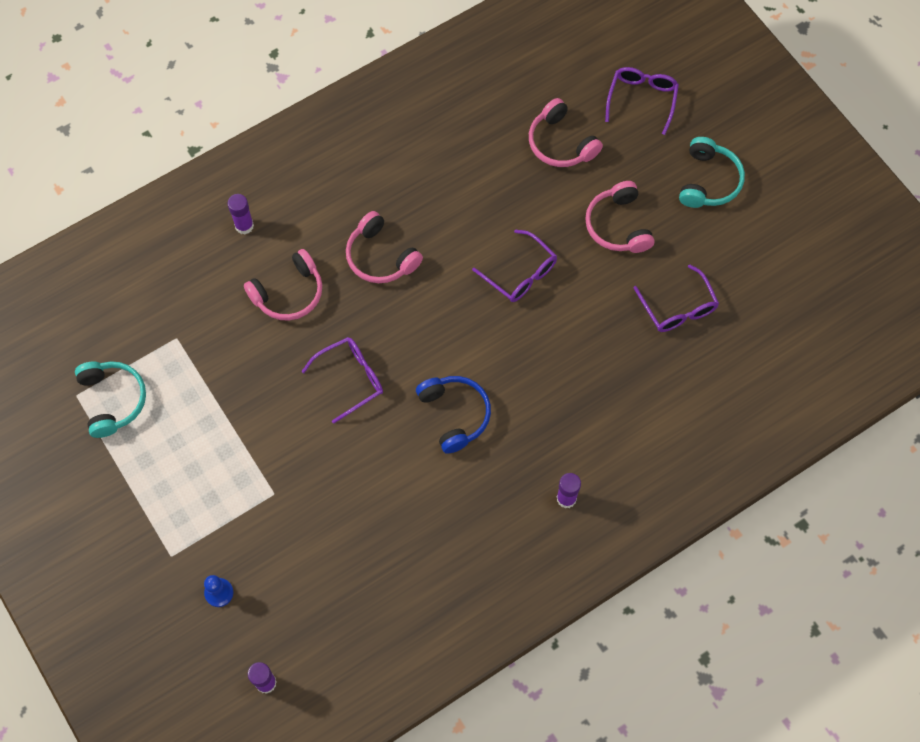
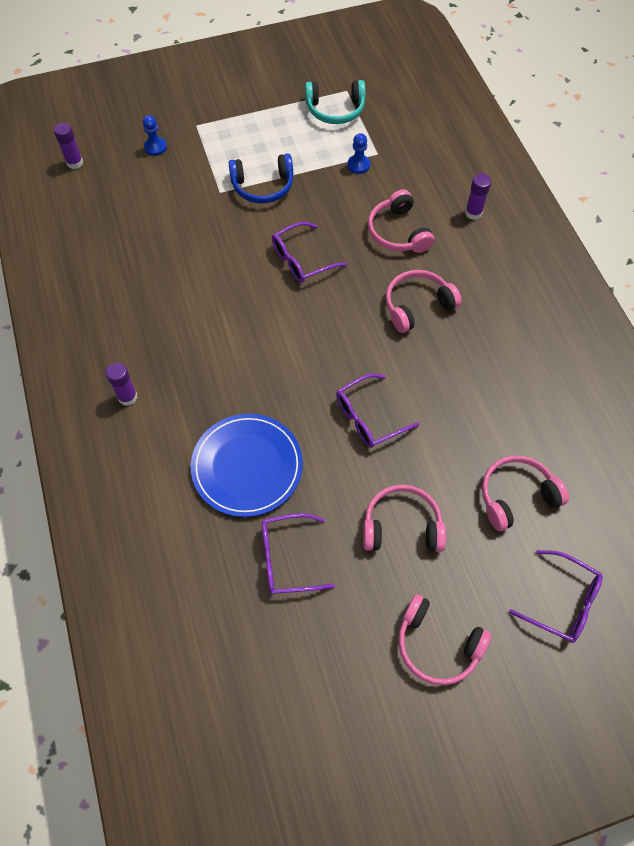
camera: 105 degrees right, 5 degrees down
purple glasses [301,337,383,424] -> purple glasses turned 75 degrees clockwise [272,222,347,283]
blue headphones [416,376,491,454] -> blue headphones moved to [228,154,293,203]
turquoise headphones [679,137,745,208] -> pink headphones [398,594,492,685]
none -> blue plate [191,414,303,517]
none -> blue pawn [347,133,370,174]

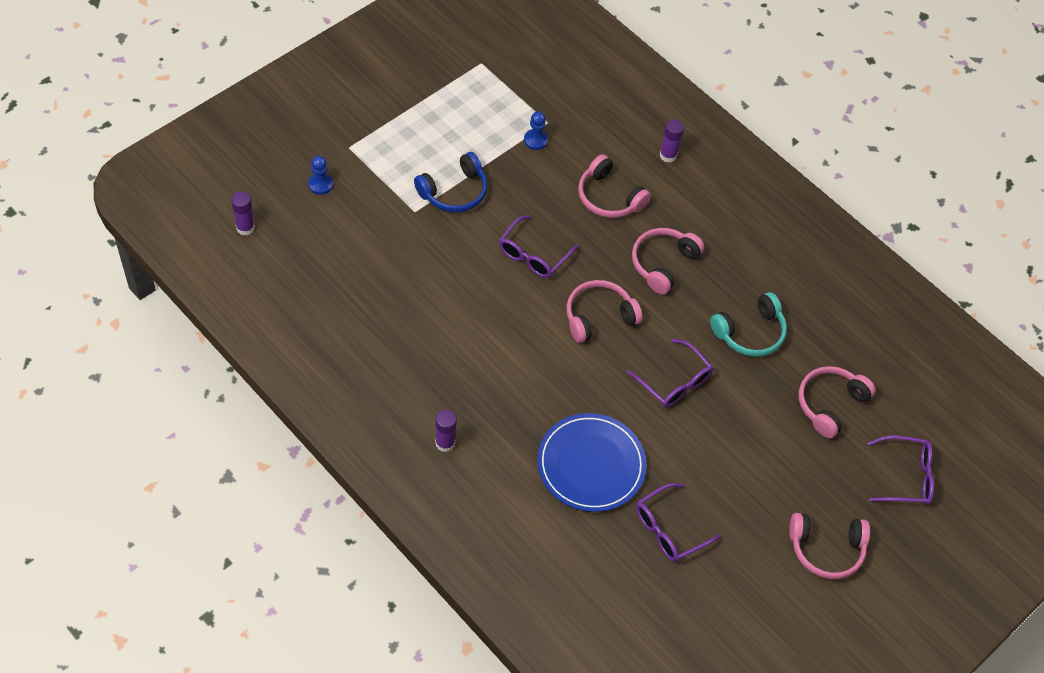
camera: 30 degrees left, 5 degrees down
turquoise headphones [305,80,366,124] -> turquoise headphones moved to [710,292,787,357]
purple glasses [336,374,420,448] -> purple glasses turned 75 degrees counterclockwise [626,339,713,408]
pink headphones [363,485,446,552] -> pink headphones moved to [567,280,642,343]

